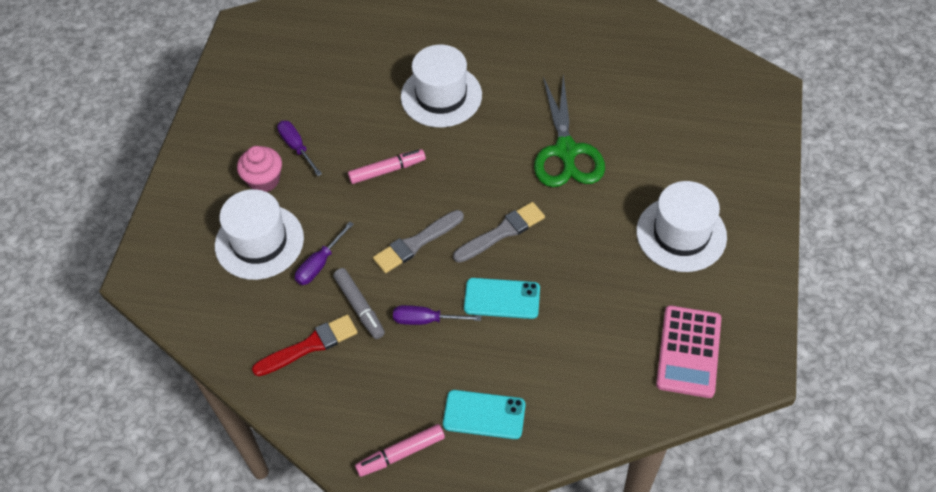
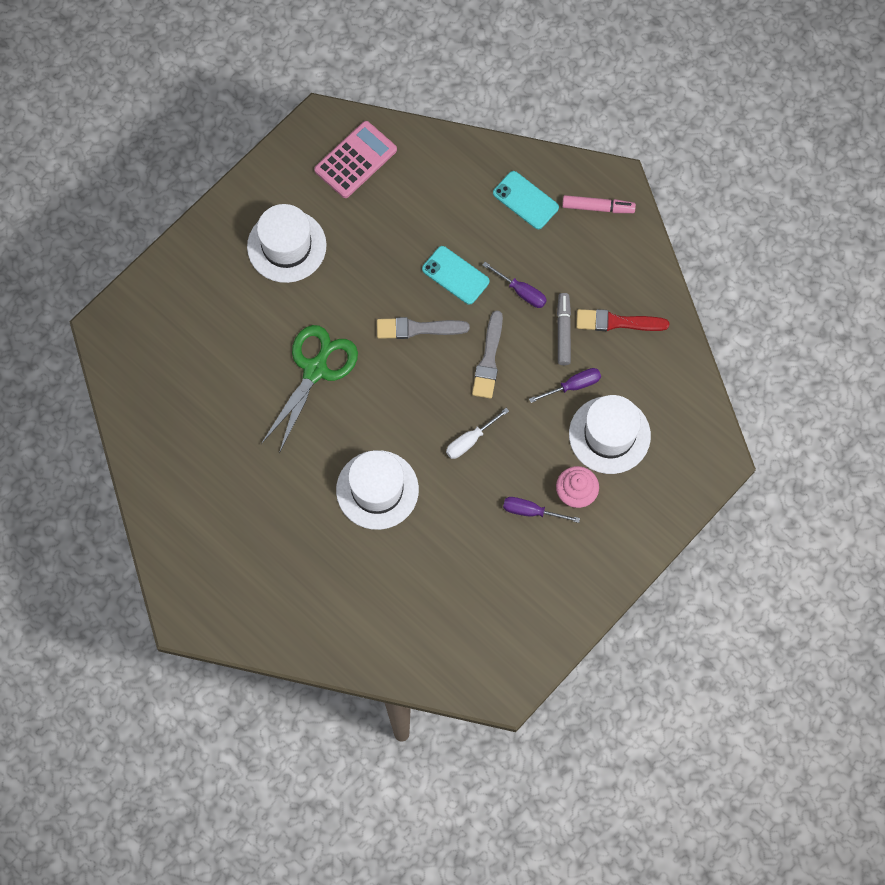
camera: 150 degrees left, 15 degrees up
purple screwdriver [277,120,322,176] -> purple screwdriver turned 105 degrees clockwise [503,497,580,523]
pink marker [348,149,426,184] -> white screwdriver [446,408,509,459]
grey brush [373,210,464,273] -> grey brush turned 105 degrees clockwise [472,310,503,399]

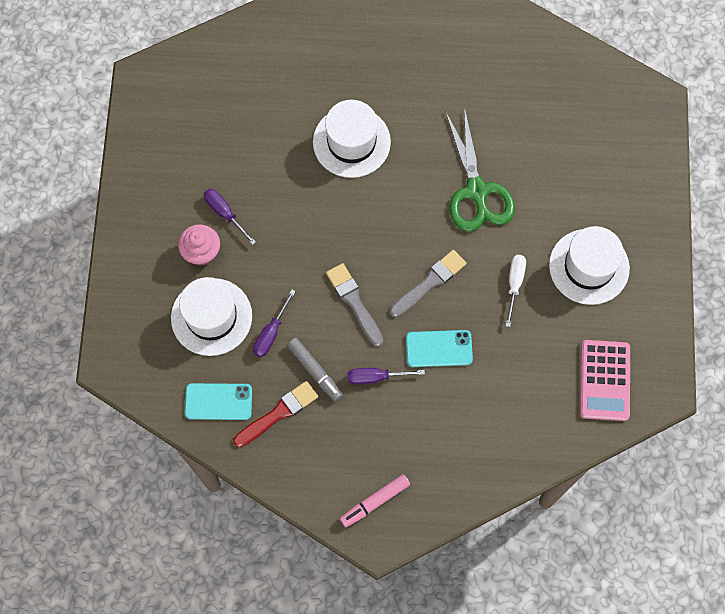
camera: 140 degrees right, 0 degrees up
white screwdriver [446,408,509,459] -> white screwdriver moved to [506,255,526,327]
turquoise phone [493,171,559,229] -> turquoise phone moved to [185,383,252,420]
purple screwdriver [503,497,580,523] -> purple screwdriver turned 105 degrees counterclockwise [204,189,256,245]

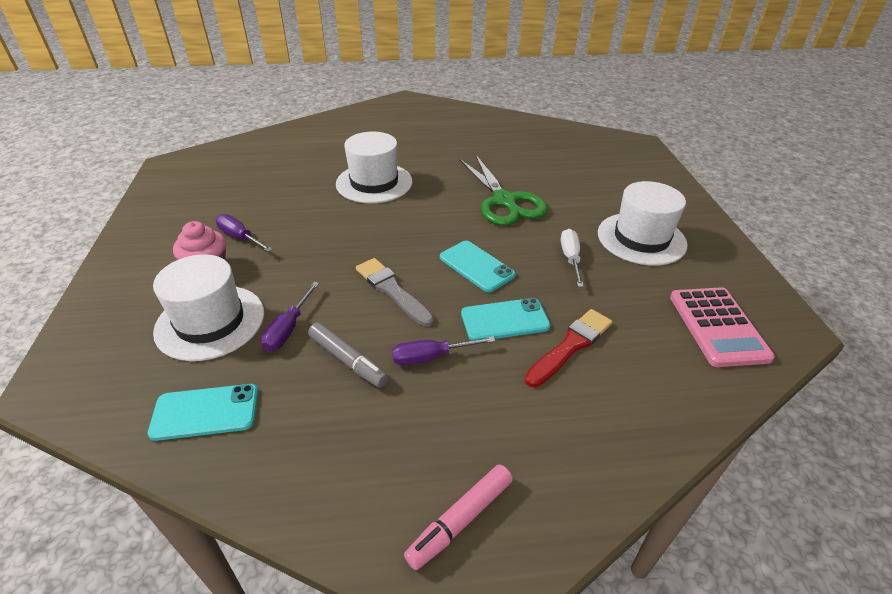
camera: 10 degrees left, 30 degrees down
red brush [233,381,318,447] -> red brush moved to [525,309,613,387]
grey brush [390,250,467,318] -> turquoise phone [440,241,516,292]

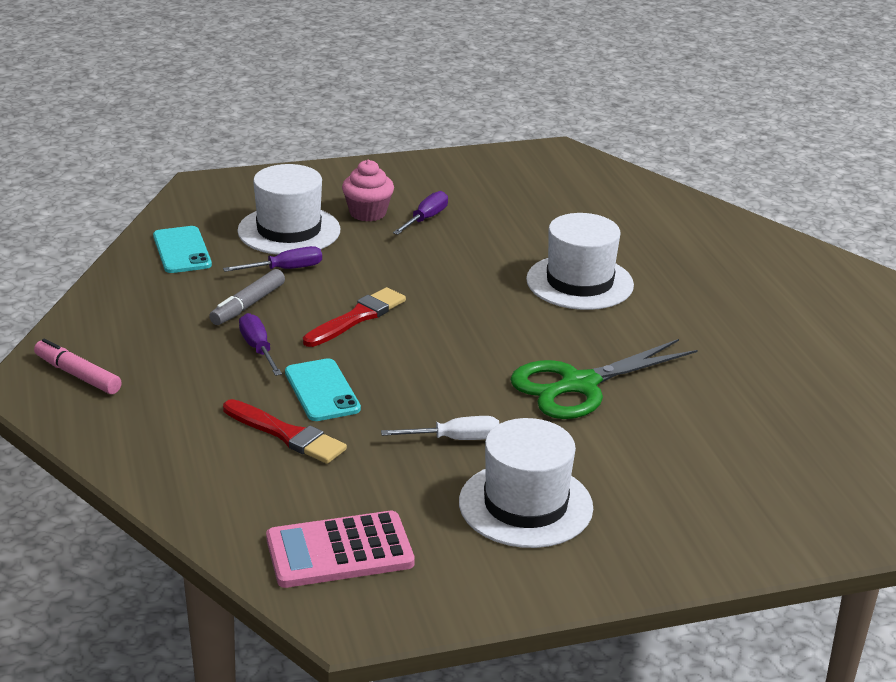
camera: 80 degrees right, 10 degrees down
purple screwdriver [261,282,319,352] -> purple screwdriver turned 150 degrees clockwise [223,246,322,272]
grey brush [356,258,434,327] -> red brush [303,287,406,347]
turquoise phone [440,241,516,292] -> none

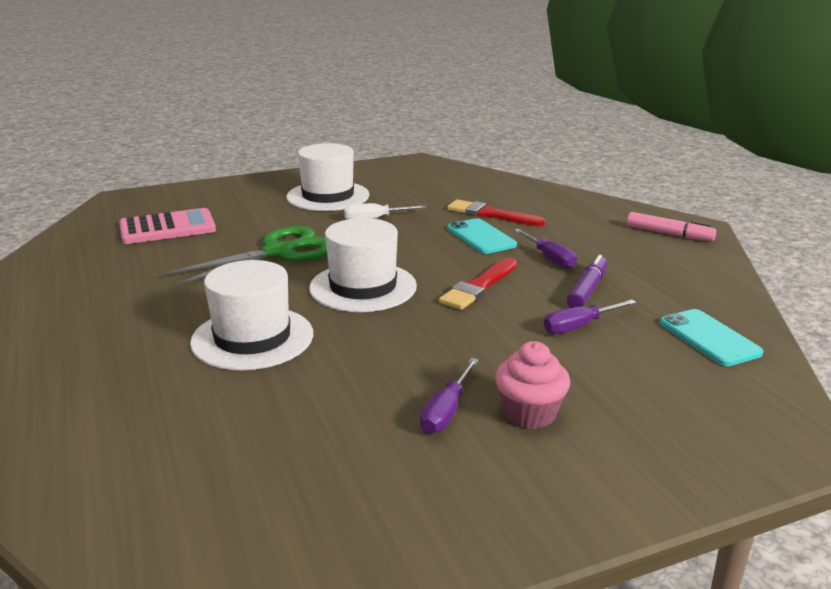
camera: 175 degrees right, 5 degrees down
grey marker [209,269,285,325] -> purple marker [567,255,607,308]
white hat [237,164,340,255] -> white hat moved to [309,218,417,312]
pink calculator [266,511,415,588] -> pink calculator moved to [119,208,216,244]

